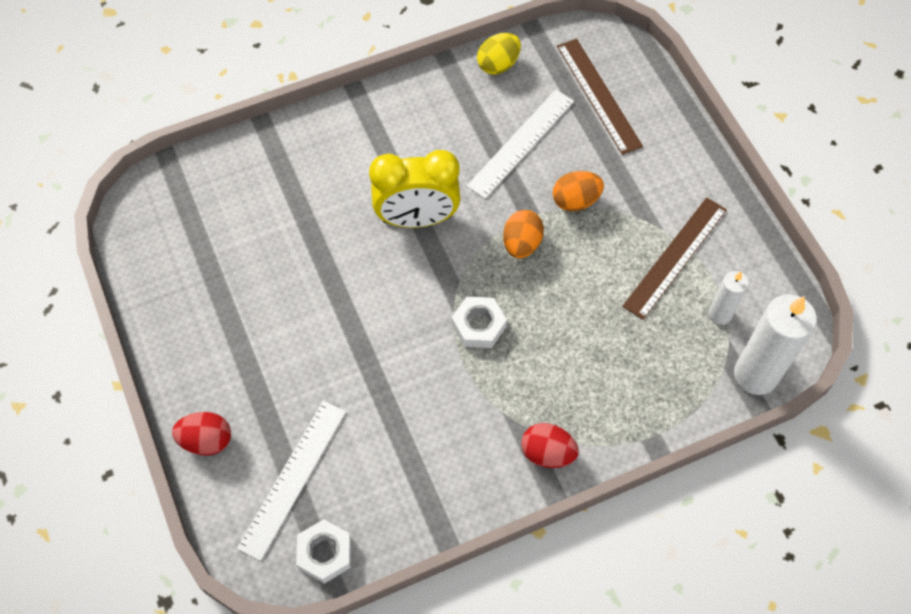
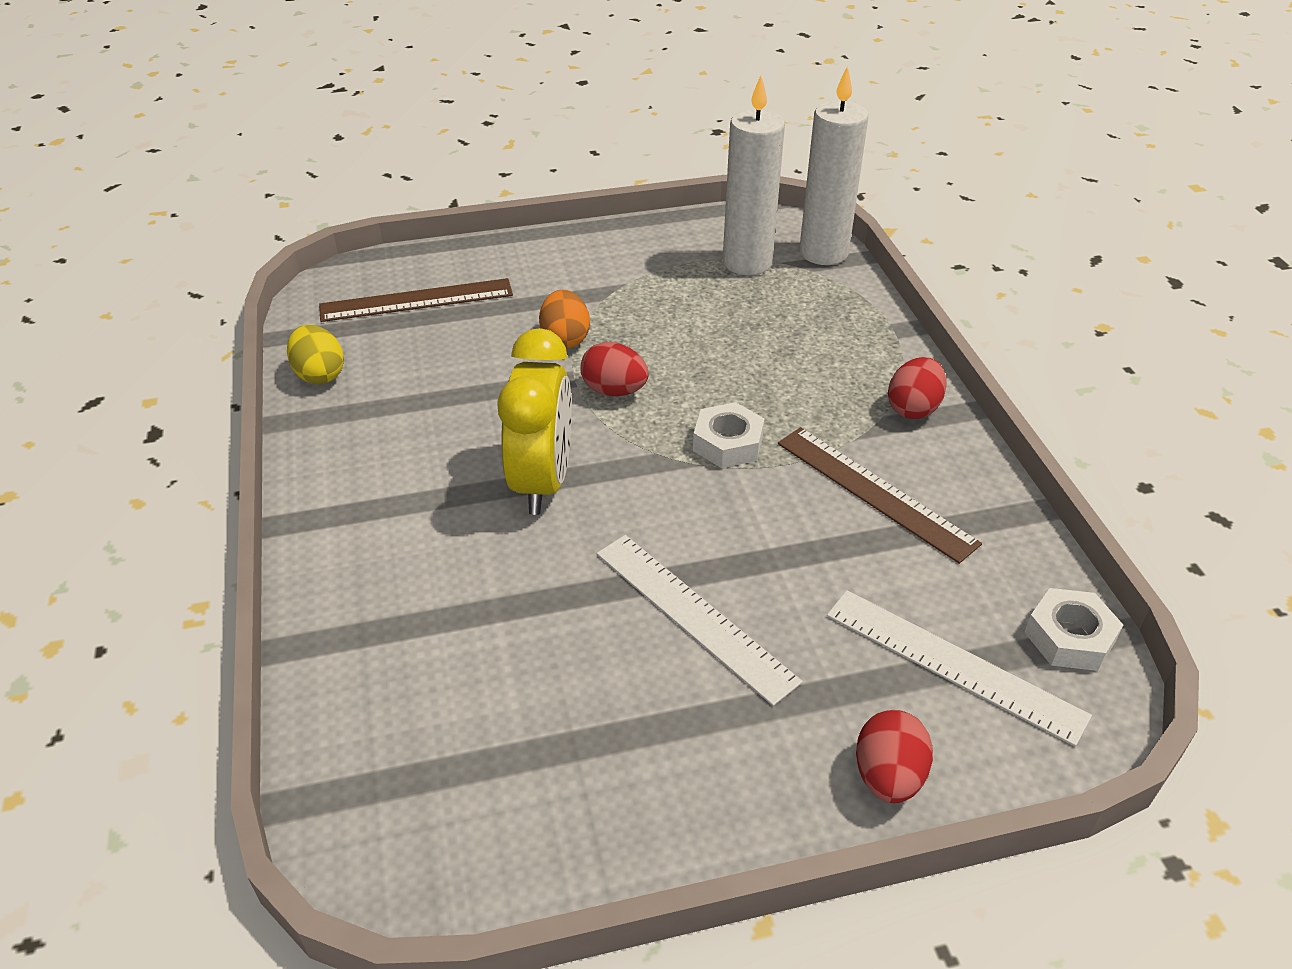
camera: 80 degrees left, 20 degrees down
white ruler [467,90,574,199] -> white ruler moved to [597,535,803,706]
orange egg [503,210,544,258] -> red egg [580,342,649,396]
brown ruler [622,197,727,320] -> brown ruler moved to [778,427,982,564]
white candle [709,271,749,325] -> white candle [723,76,785,275], size x1.85

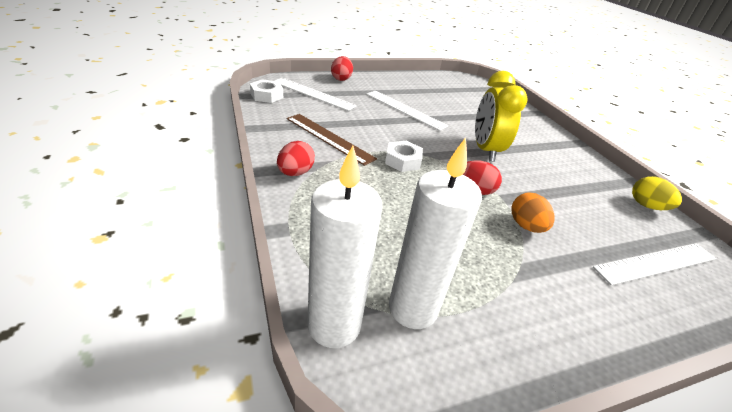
camera: 170 degrees right, 5 degrees down
brown ruler [319,278,513,322] -> white ruler [593,243,717,285]

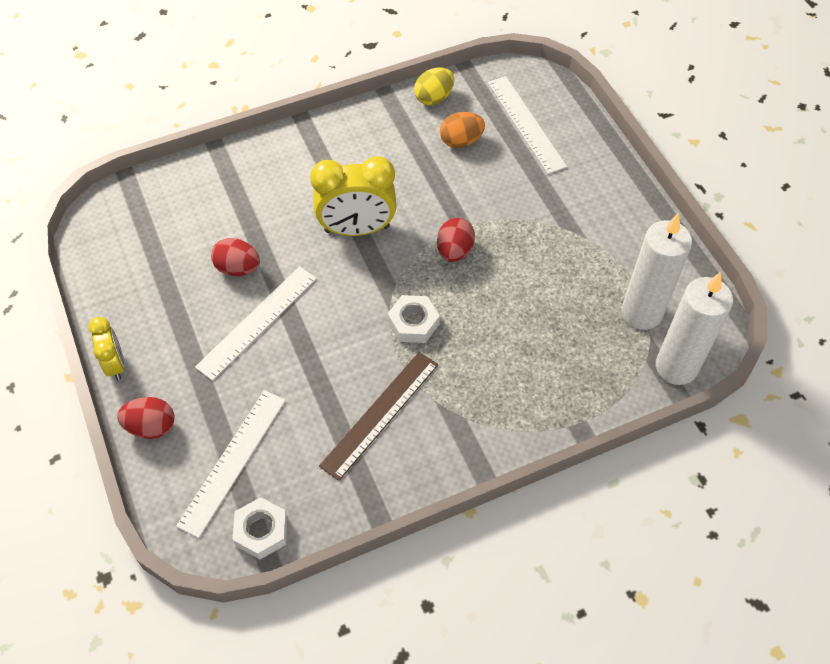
camera: 90 degrees left, 20 degrees up
red egg [277,141,315,176] -> red egg moved to [211,238,260,276]
orange egg [512,192,555,233] -> orange egg moved to [440,112,485,148]
none -> yellow clock [88,317,125,380]

